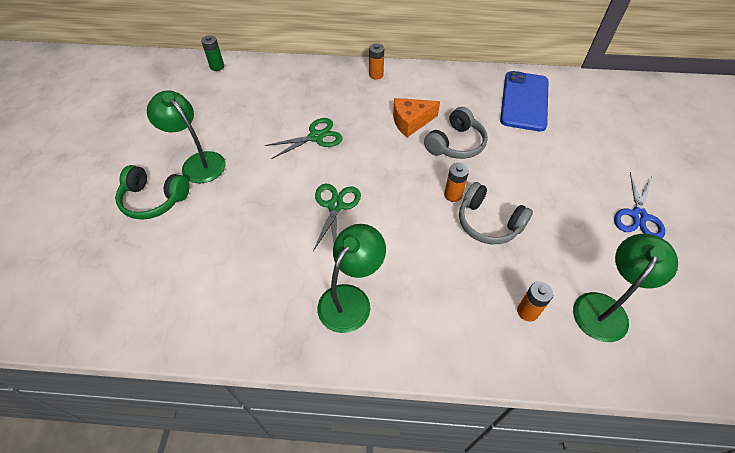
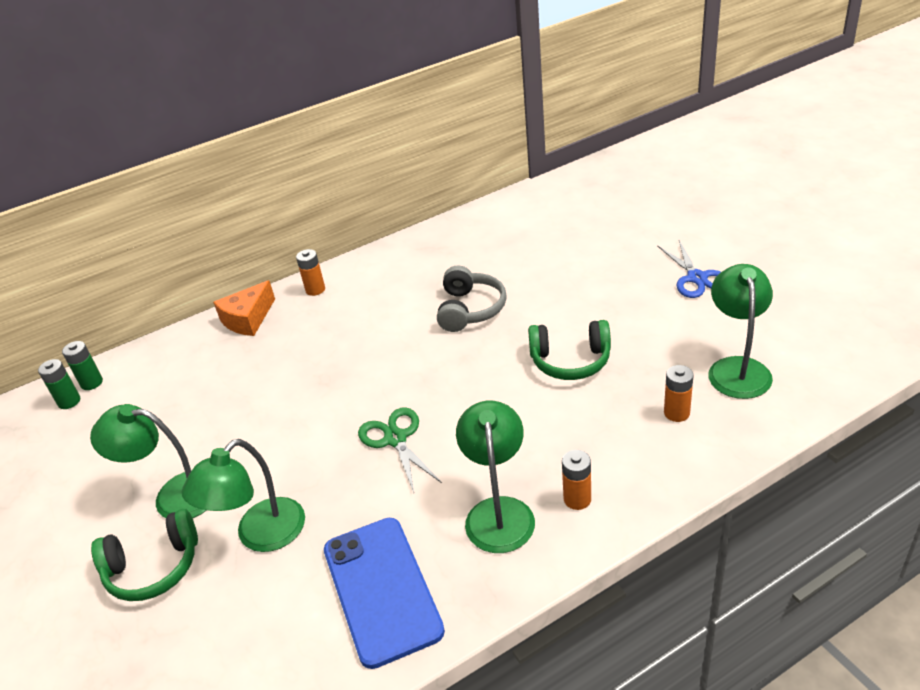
camera: 30 degrees left, 15 degrees down
green scissors [265,118,343,159] -> none
orange cheese [393,98,440,137] -> orange cheese moved to [213,280,275,336]
orange battery [444,163,469,202] -> orange battery moved to [562,450,591,510]
grey headphones [459,182,533,244] -> green headphones [528,320,611,380]
blue phone [500,71,549,131] -> blue phone moved to [324,518,445,669]
none -> green battery [38,359,80,409]
none -> green lamp [182,439,305,552]

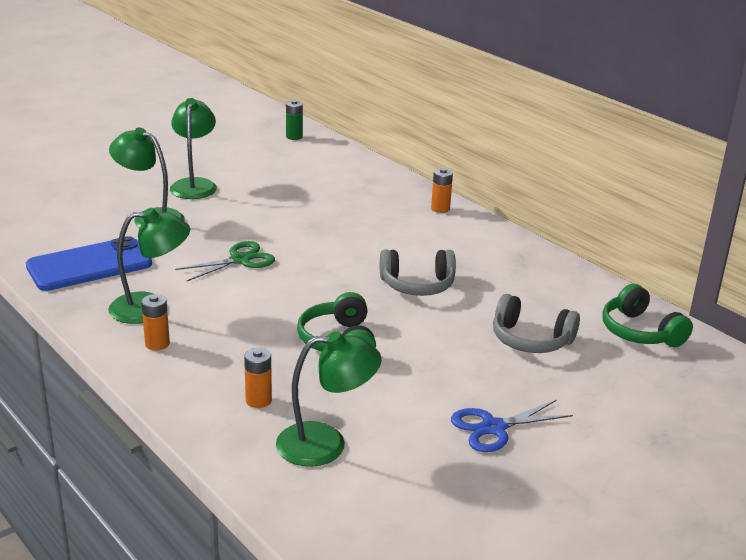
camera: 75 degrees right, 10 degrees down
green battery [62,341,103,390] -> none
green headphones [91,509,198,601] -> green headphones moved to [602,284,693,347]
orange cheese [213,280,275,336] -> none
none -> grey headphones [493,294,580,353]

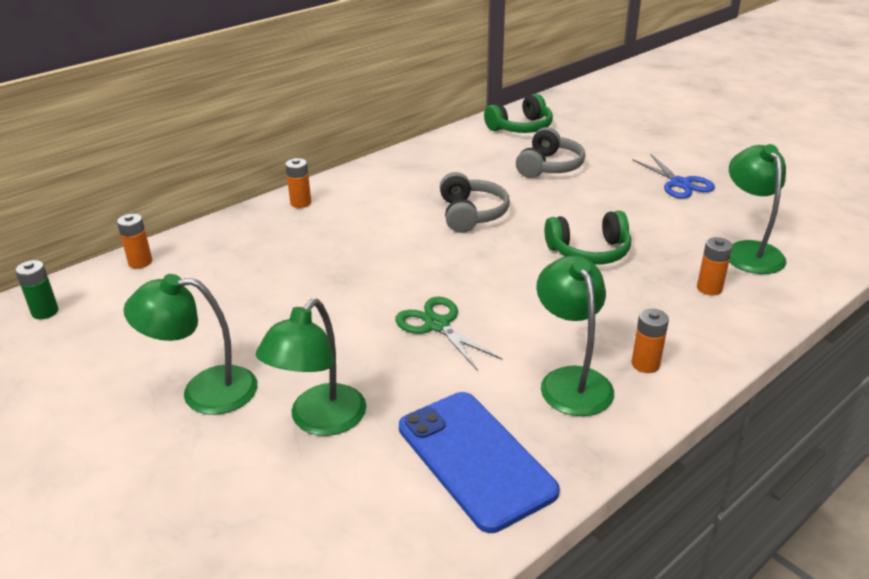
camera: 90 degrees left, 5 degrees up
none -> orange battery [117,214,152,268]

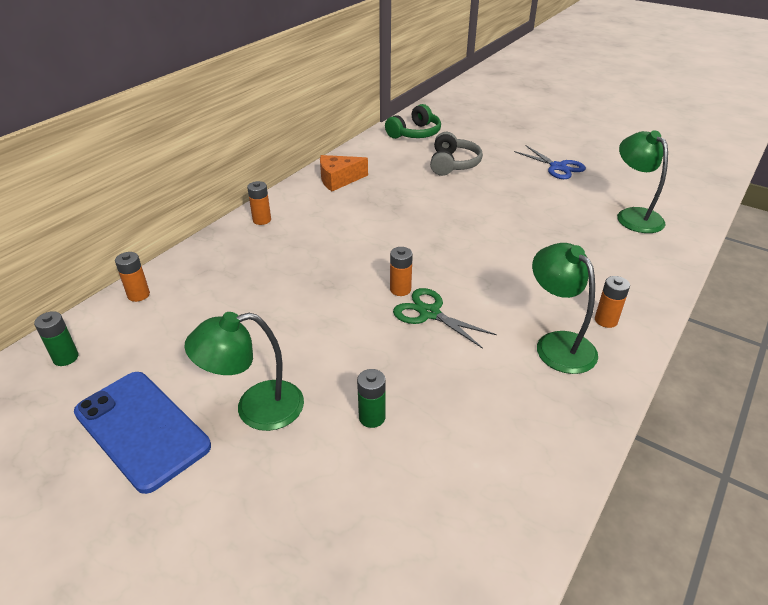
camera: 15 degrees left, 5 degrees up
green lamp [256,299,366,436] -> green battery [357,369,386,428]
blue phone [399,392,560,533] -> blue phone moved to [74,372,211,494]
grey headphones [440,172,510,233] -> none
green headphones [545,211,631,265] -> none
orange battery [697,237,733,295] -> orange battery moved to [390,247,413,296]
none -> orange cheese [320,155,368,191]

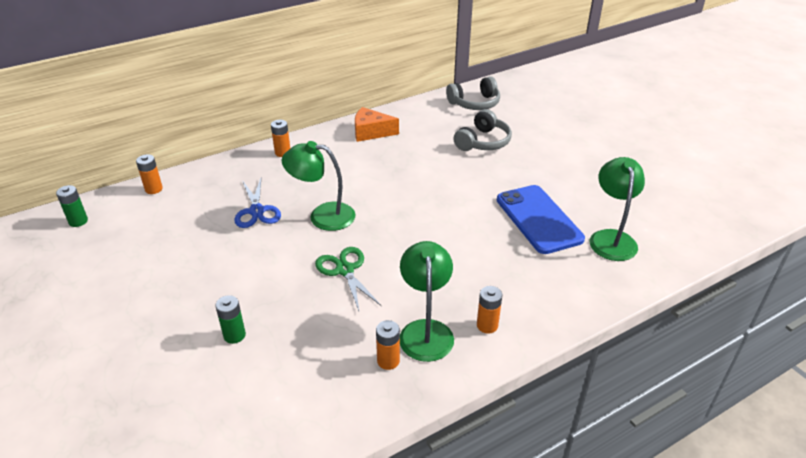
camera: 25 degrees right, 0 degrees up
blue phone [74,372,211,494] -> blue phone moved to [497,185,585,254]
green lamp [184,312,304,431] -> green lamp moved to [282,141,355,231]
green headphones [385,104,441,139] -> grey headphones [446,76,500,110]
orange battery [390,247,413,296] -> orange battery moved to [376,320,400,370]
blue scissors [514,146,586,179] -> blue scissors moved to [234,178,281,228]

